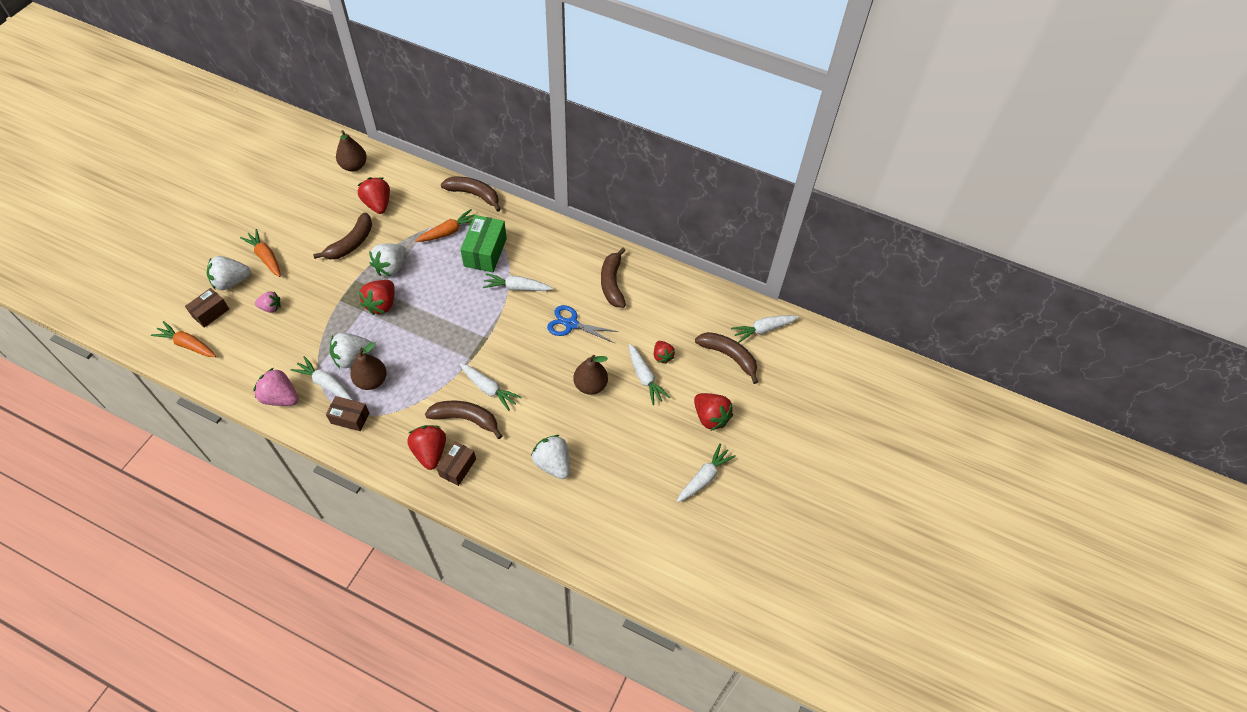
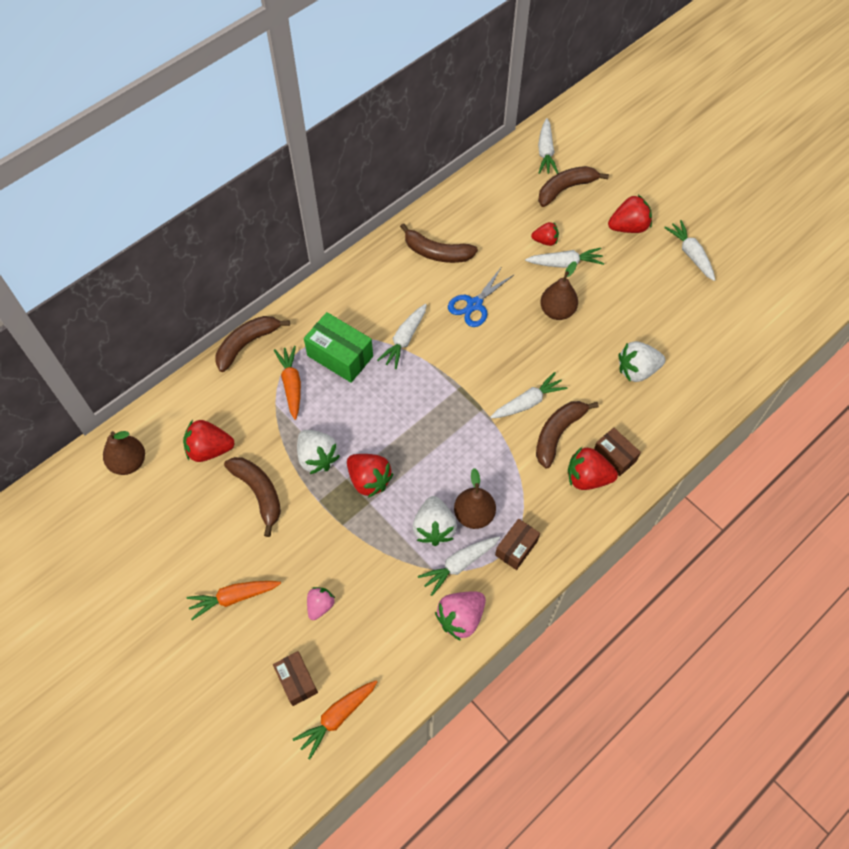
camera: 65 degrees left, 5 degrees up
white strawberry [207,256,251,290] -> none

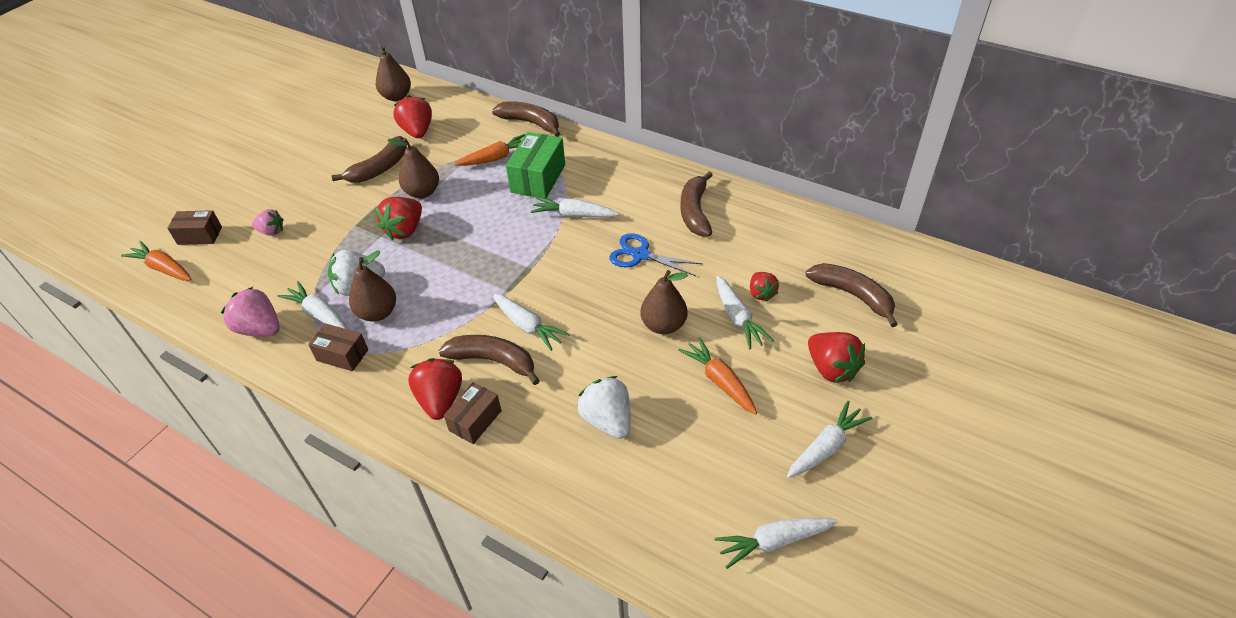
camera: 75 degrees right, 15 degrees down
orange carrot [187,581,281,620] -> orange carrot moved to [678,337,757,414]
brown box [273,651,318,706] -> brown box turned 45 degrees clockwise [167,210,222,245]
white strawberry [297,430,340,474] -> brown pear [387,138,439,198]
white carrot [538,118,558,174] -> white carrot moved to [715,518,838,569]

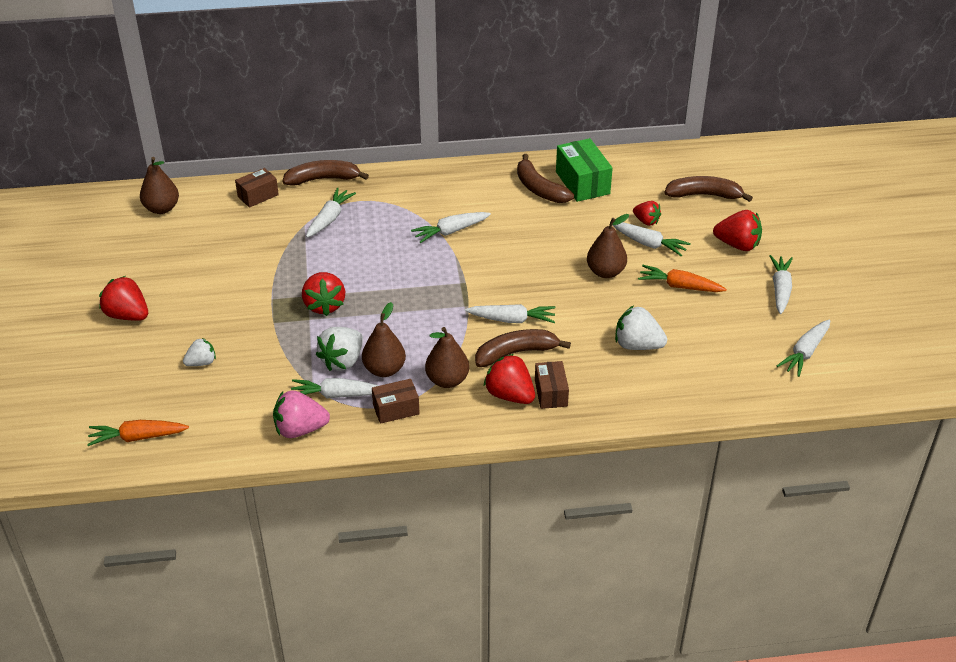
camera: 40 degrees left, 5 degrees down
brown box [167,210,222,245] -> brown box moved to [235,168,279,208]
pink strawberry [252,209,283,236] -> white strawberry [183,338,216,366]
brown banana [332,136,407,183] -> none
brown pear [387,138,439,198] -> brown pear moved to [425,327,469,388]
red strawberry [393,95,432,138] -> red strawberry moved to [99,276,148,321]
orange carrot [455,134,526,166] -> white carrot [306,188,356,238]
green box [506,132,565,198] -> green box moved to [556,138,613,202]
blue scissors [609,233,703,276] -> none

